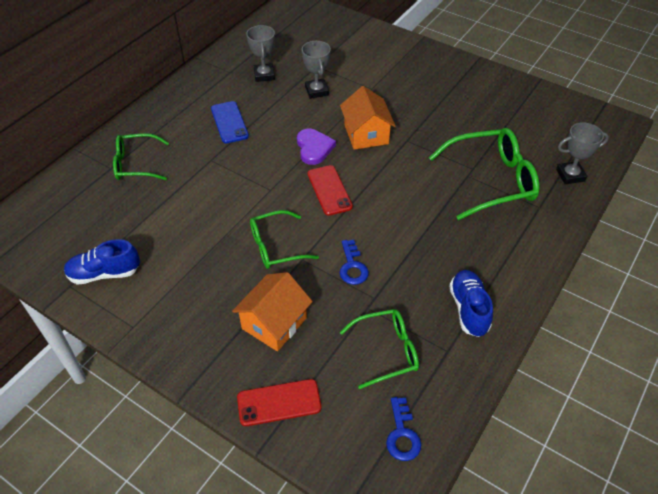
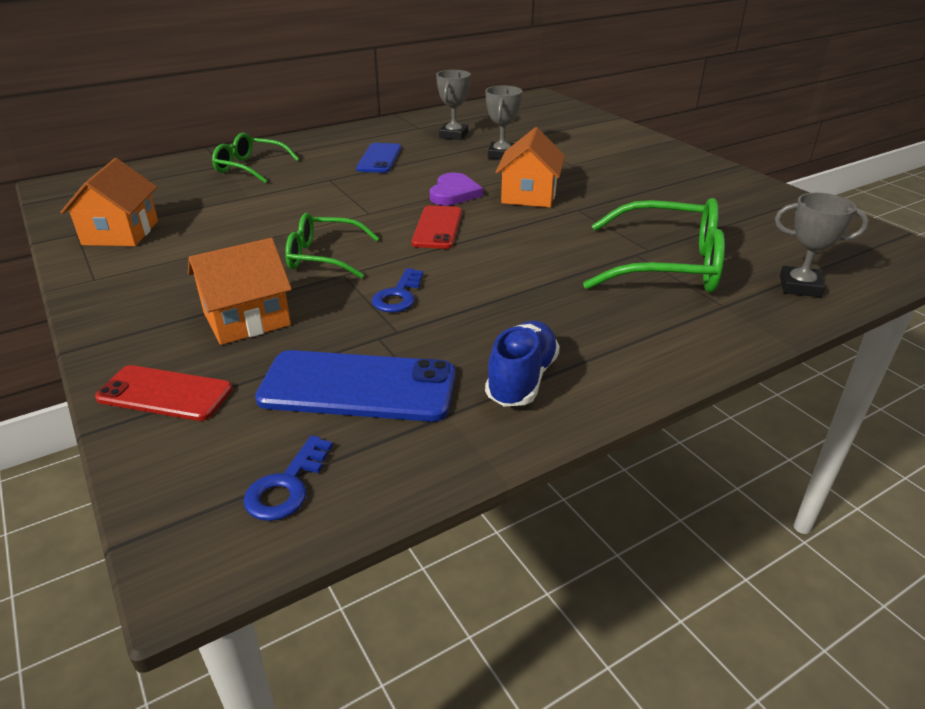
camera: 25 degrees right, 15 degrees down
blue shoe [64,239,140,285] -> orange house [60,158,158,246]
green glasses [340,309,419,389] -> blue phone [255,350,455,422]

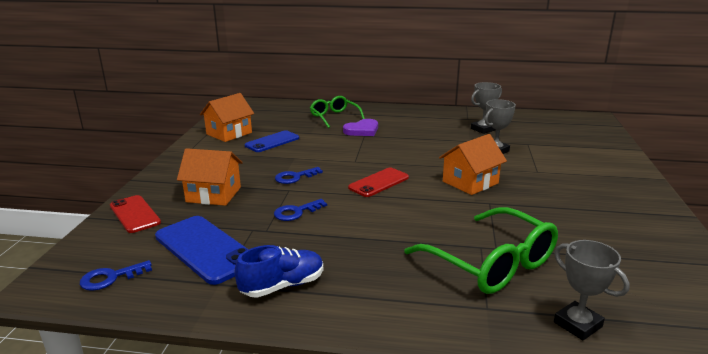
camera: 40 degrees right, 10 degrees down
green glasses [285,213,379,278] -> blue key [275,167,323,184]
blue phone [356,143,401,173] -> blue phone moved to [245,130,299,152]
purple heart [430,173,483,205] -> purple heart moved to [343,119,378,136]

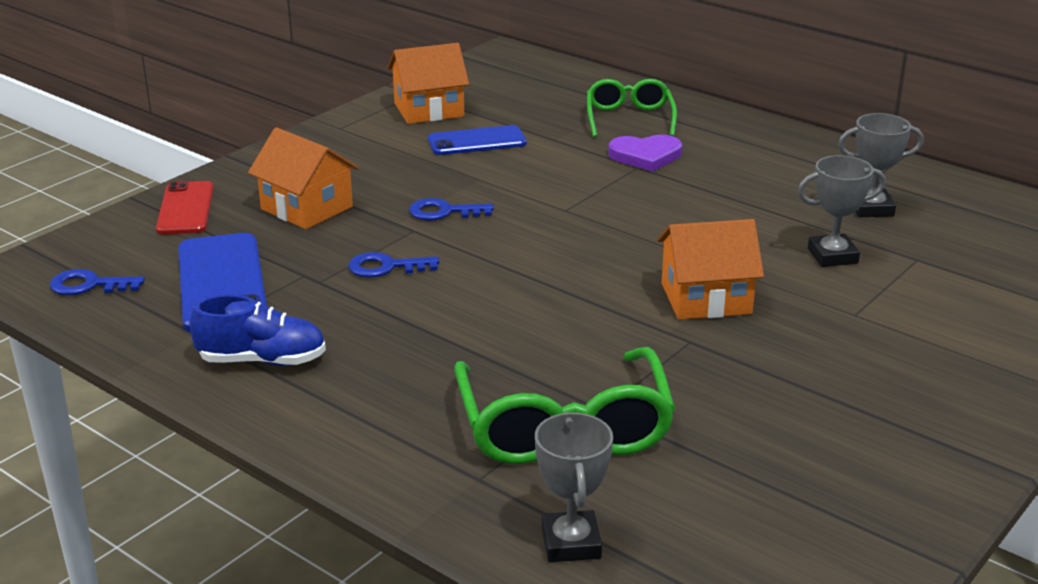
camera: 30 degrees right, 5 degrees up
red phone [348,168,409,197] -> none

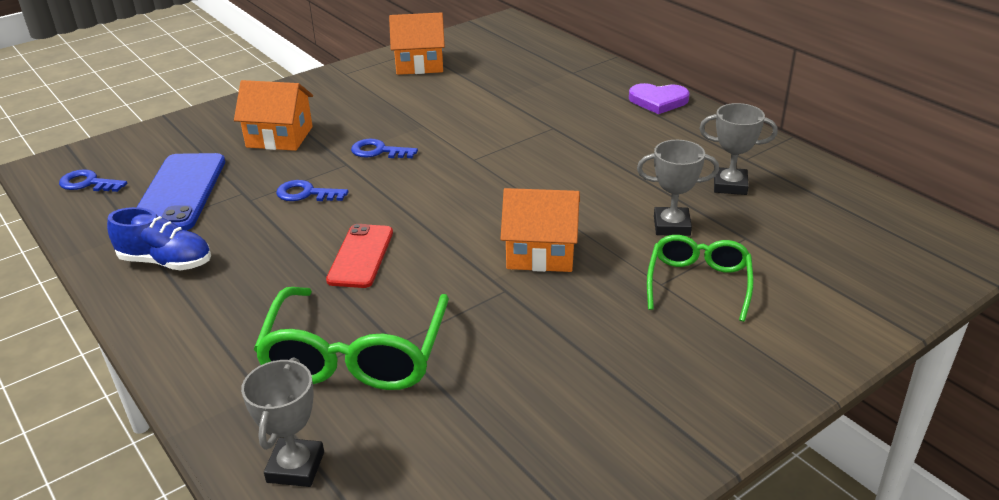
camera: 15 degrees right, 5 degrees up
red phone [156,181,214,235] -> red phone moved to [326,224,393,288]
orange house [248,127,359,229] -> orange house turned 45 degrees counterclockwise [234,80,313,151]
blue phone [428,125,527,155] -> none
green glasses [587,79,677,137] -> green glasses moved to [647,235,753,322]
purple heart [608,135,682,172] -> purple heart moved to [629,83,690,114]

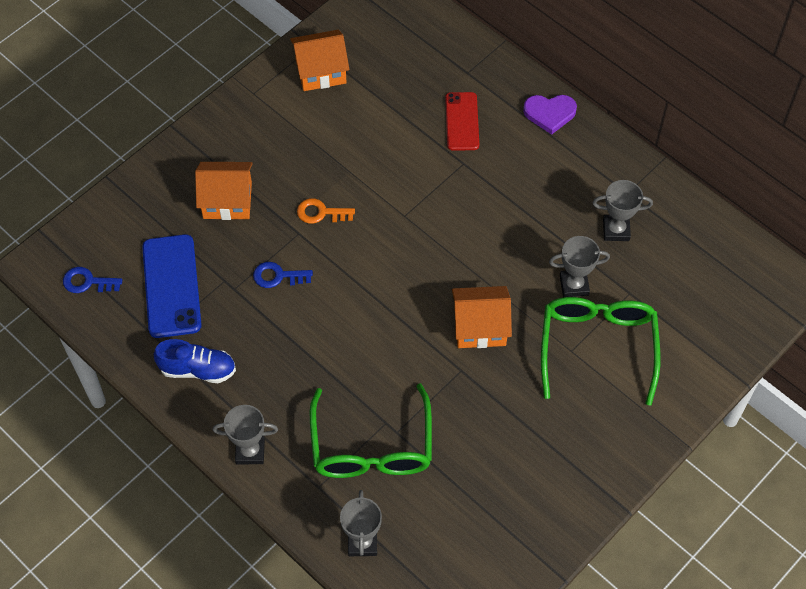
camera: 10 degrees left, 25 degrees up
red phone [326,224,393,288] -> red phone moved to [445,92,479,151]
blue key [351,139,418,158] -> orange key [297,198,355,224]
green glasses [647,235,753,322] -> green glasses [541,297,660,406], size x1.61
none -> grey trophy [213,405,278,464]

